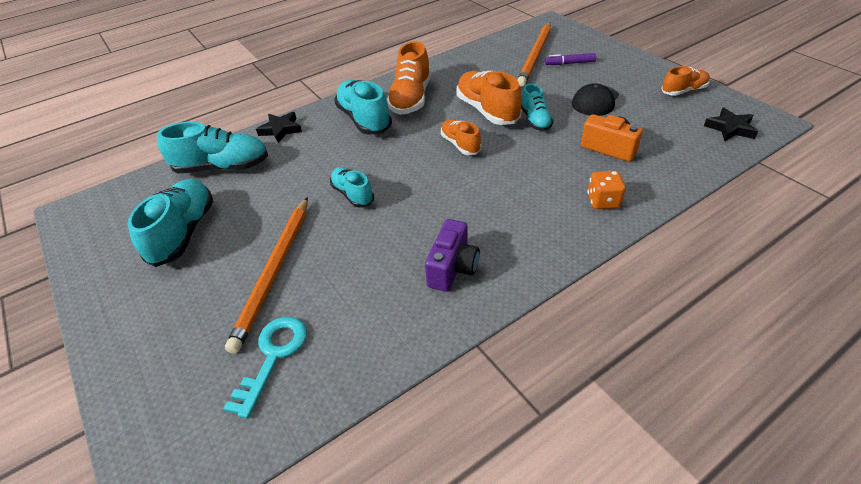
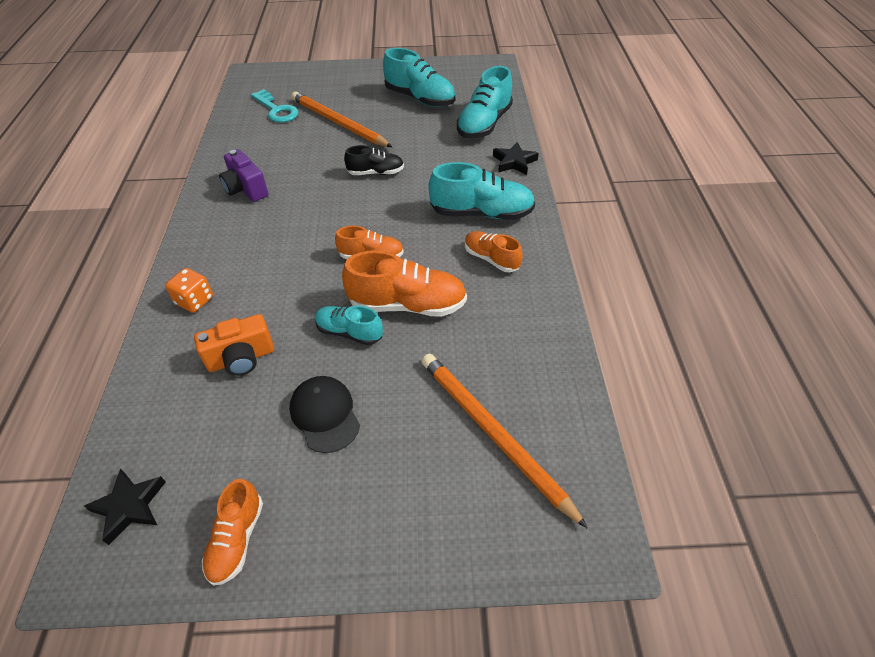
camera: 120 degrees right, 5 degrees up
turquoise shoe [330,167,374,207] -> black shoe [344,145,404,175]
orange shoe [387,41,431,115] -> orange shoe [465,231,523,272], size x0.60
purple marker [545,53,596,65] -> none

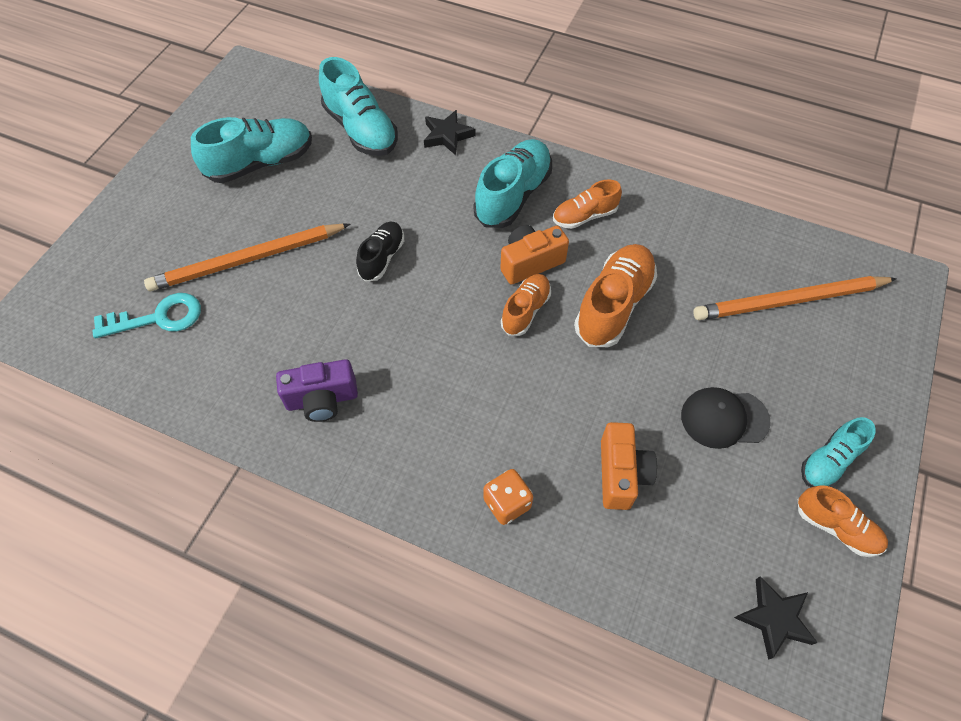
camera: 65 degrees left, 10 degrees up
turquoise shoe [315,306,383,345] -> turquoise shoe moved to [801,417,876,487]
none -> orange camera [500,225,569,285]

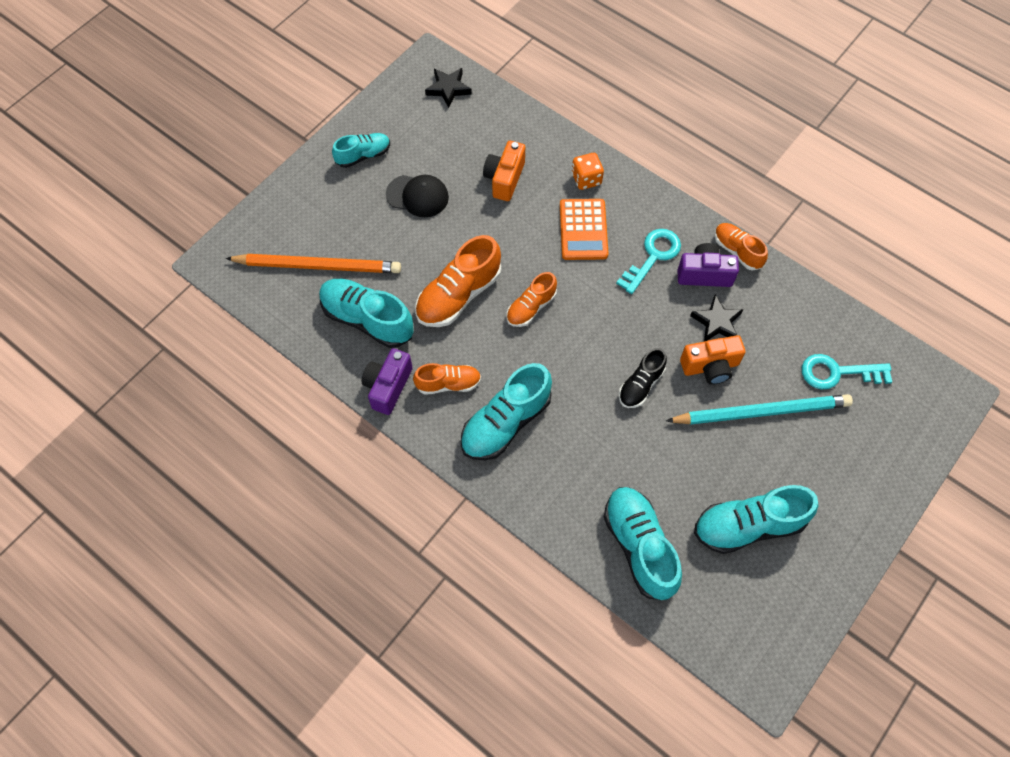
camera: 165 degrees left, 5 degrees up
orange pencil [144,224,350,291] -> turquoise pencil [666,394,853,425]
black star [424,110,475,155] -> black star moved to [690,295,744,342]
orange camera [500,225,569,285] -> orange camera moved to [680,335,745,385]
orange shoe [798,486,888,557] -> orange shoe moved to [715,223,768,271]
none -> turquoise shoe [319,279,413,348]
none -> purple camera [362,348,413,415]
none -> orange calculator [560,199,609,260]
none -> turquoise key [616,229,681,294]

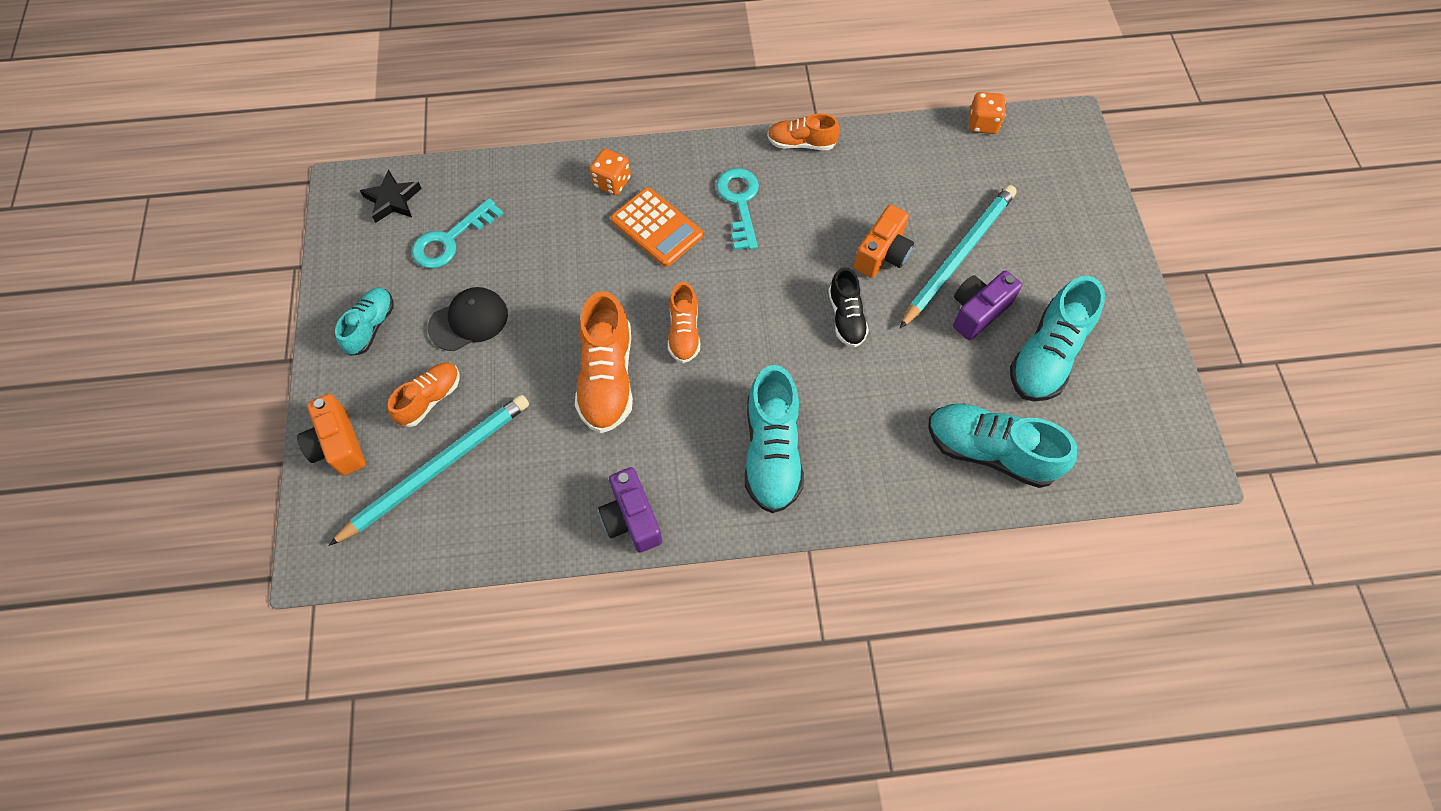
camera: 45 degrees left, 0 degrees up
orange pencil [225,254,401,273] -> turquoise pencil [328,394,529,546]
turquoise shoe [319,279,413,348] -> none
orange shoe [413,363,481,395] -> orange shoe moved to [387,363,460,427]
orange camera [483,141,525,201] -> orange camera moved to [297,394,366,476]
purple camera [678,243,739,287] -> purple camera moved to [953,270,1022,340]
black star [690,295,744,342] -> none
turquoise key [802,354,892,389] -> turquoise key moved to [412,198,504,269]
none -> orange dice [969,92,1006,134]

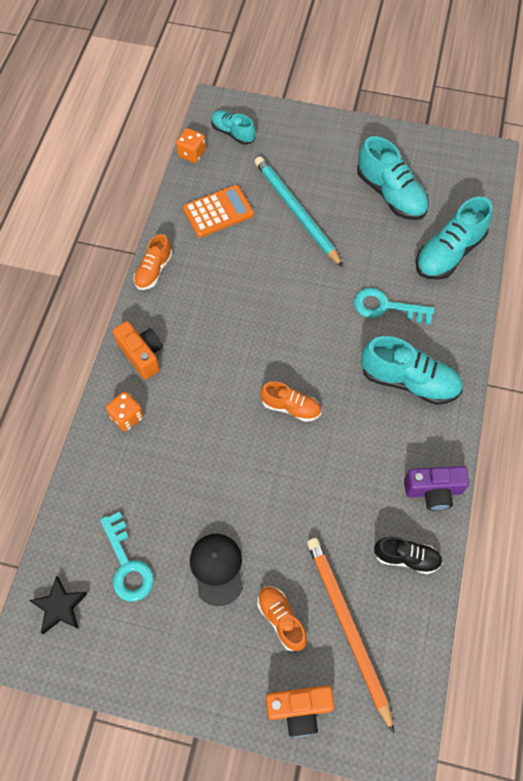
camera: 70 degrees left, 0 degrees up
turquoise pencil [328,394,529,546] -> orange pencil [307,538,395,734]
turquoise shoe [335,288,394,356] -> turquoise shoe moved to [211,110,255,145]
orange shoe [575,291,633,433] -> none
orange calculator [611,187,703,267] -> orange calculator moved to [183,185,254,237]
turquoise key [716,168,759,250] -> turquoise key moved to [354,288,434,324]
black shoe [828,267,869,347] -> black shoe moved to [374,537,443,574]
orange camera [854,204,914,278] -> orange camera moved to [113,321,163,380]
purple camera [953,270,1022,340] -> none

